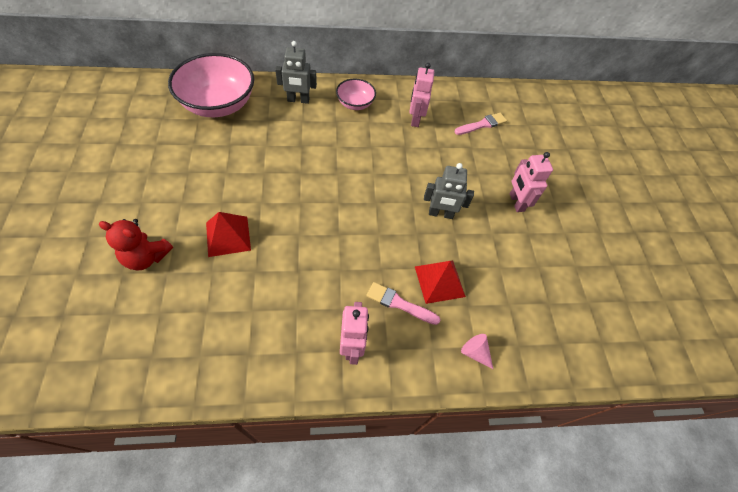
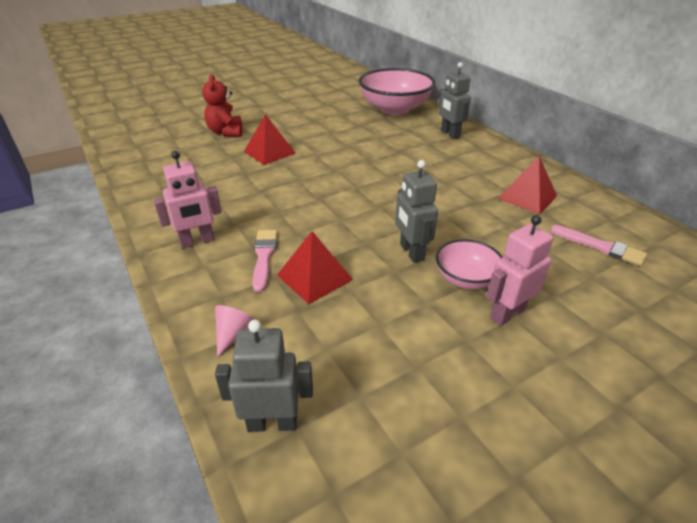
camera: 70 degrees right, 20 degrees down
pink bowl [336,79,376,110] -> pink bowl moved to [436,239,503,289]
pink robot [409,63,434,127] -> red pyramid [498,156,557,214]
none -> grey robot [215,320,313,432]

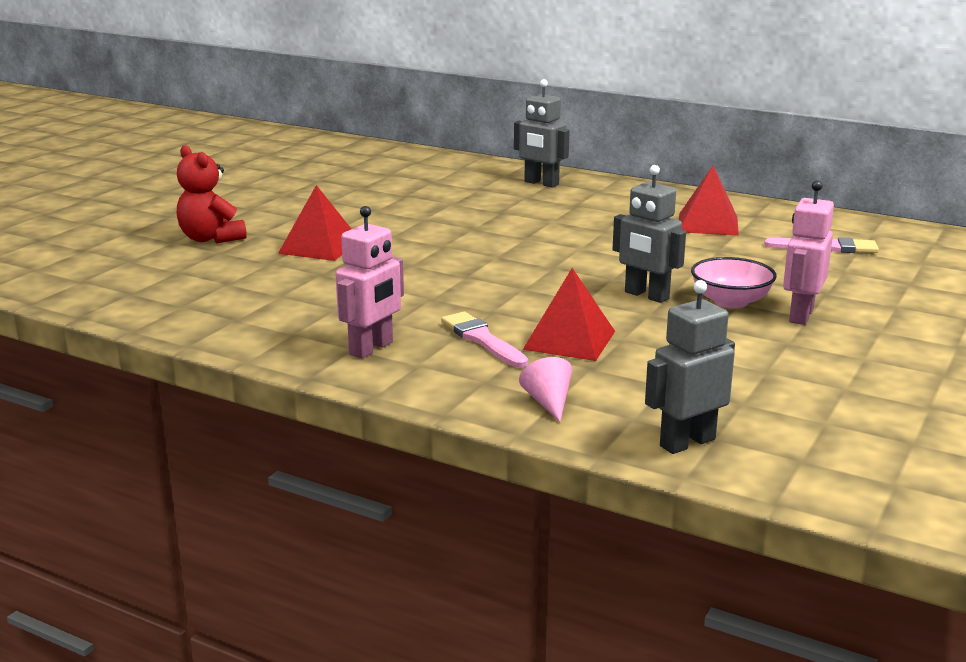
camera: 30 degrees left, 15 degrees down
pink bowl [359,68,435,115] -> none

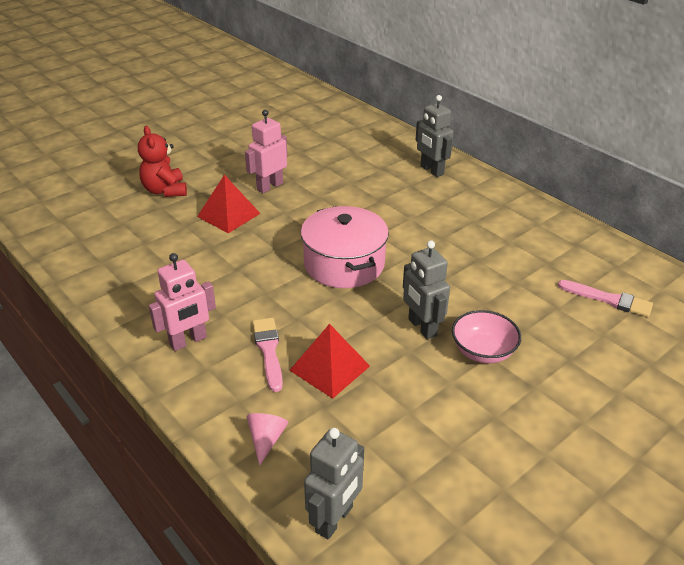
camera: 20 degrees right, 15 degrees up
grey robot [645,280,735,454] -> grey robot turned 135 degrees clockwise [304,428,364,540]
red pyramid [679,166,739,236] -> none
pink robot [783,180,834,325] -> pink robot moved to [245,110,287,193]
none -> pink pot [301,206,389,288]

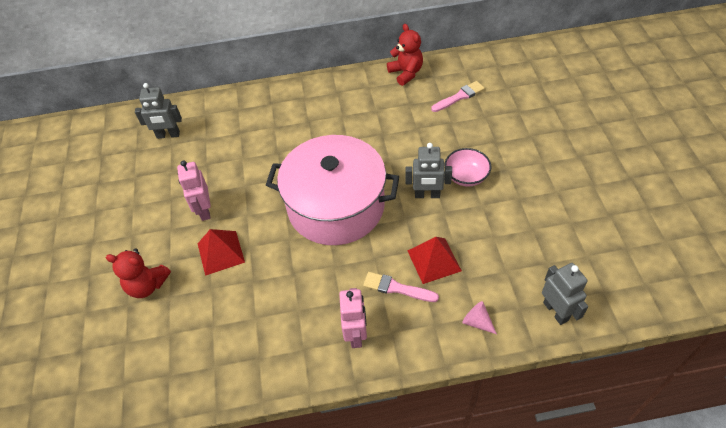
camera: 55 degrees left, 15 degrees up
pink pot [301,206,389,288] -> pink pot [266,135,399,245], size x1.52
grey robot [416,95,454,177] -> grey robot moved to [135,83,182,139]
none -> red teddy bear [387,24,423,86]

